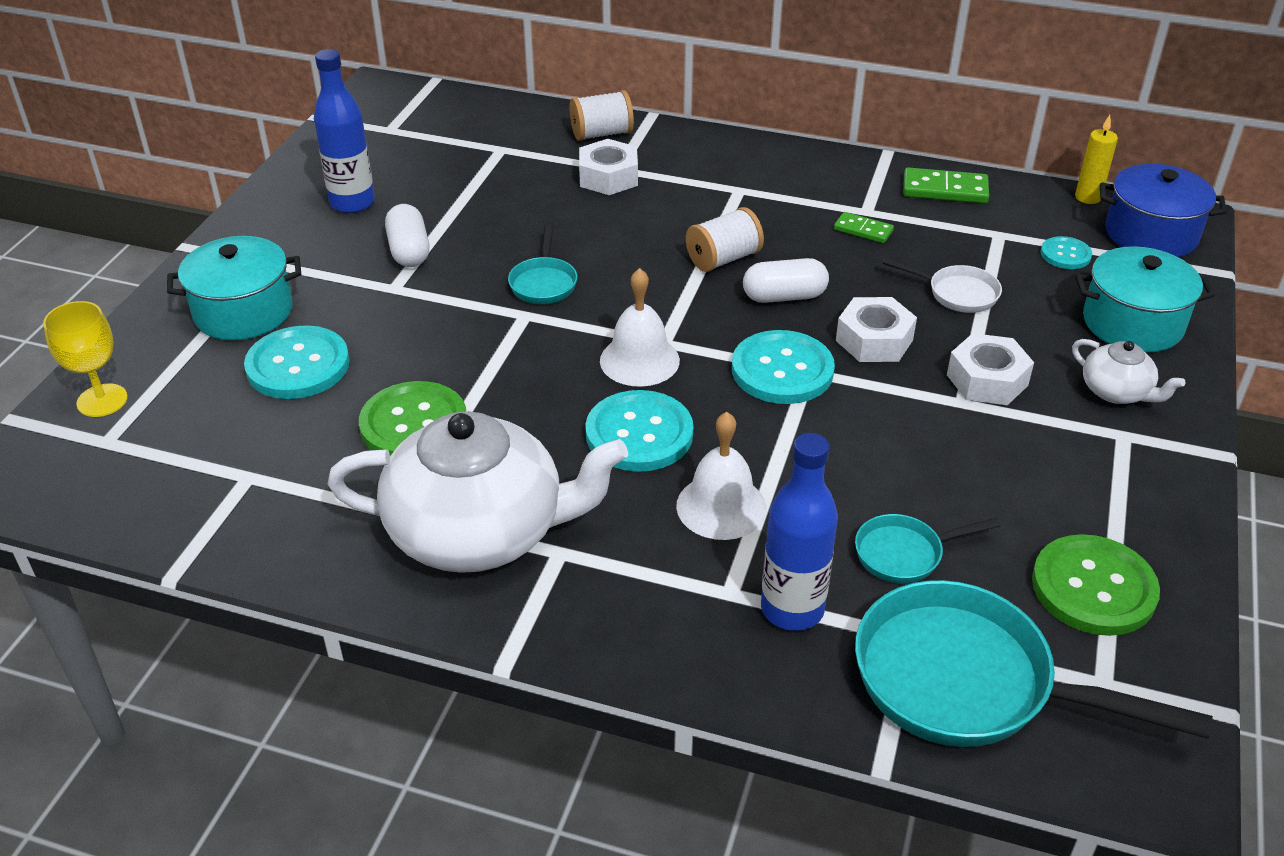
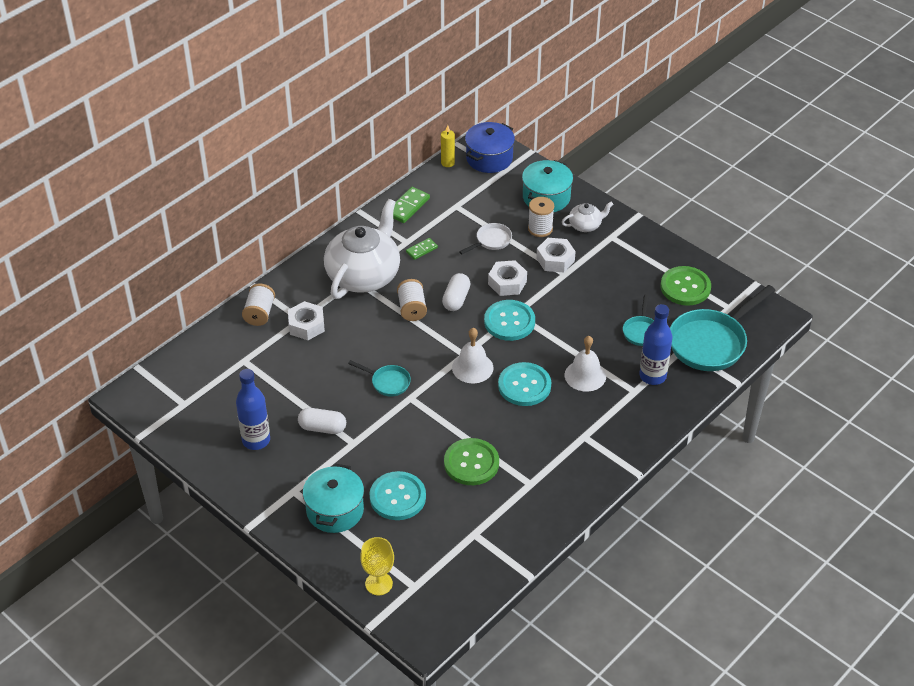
camera: 65 degrees left, 5 degrees up
white teapot [328,411,628,573] -> white teapot moved to [324,199,400,299]
turquoise button [1041,236,1092,269] -> none
none -> white spool [528,197,554,237]

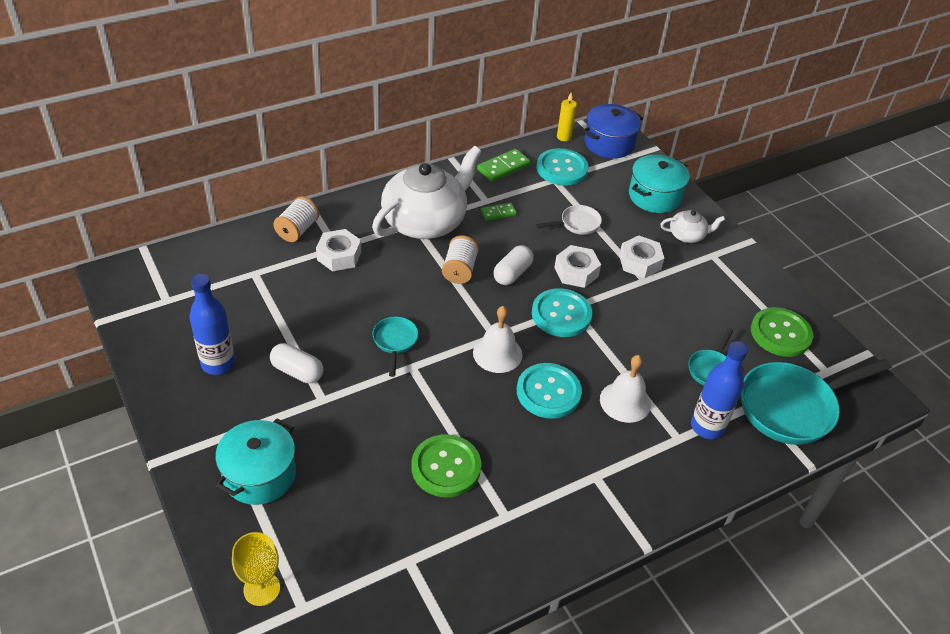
camera: 15 degrees right, 0 degrees up
turquoise pan [348,360,411,396] -> turquoise pan turned 135 degrees counterclockwise [373,317,419,377]
turquoise button [370,471,426,520] -> turquoise button moved to [536,148,589,186]
white spool [528,197,554,237] -> none

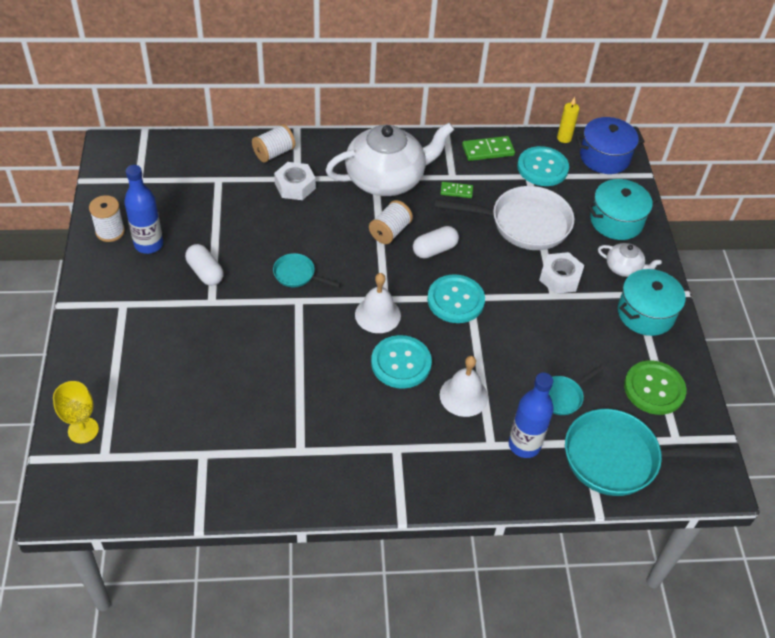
camera: 25 degrees right, 5 degrees up
turquoise pot [215,418,296,505] -> turquoise pot moved to [618,269,686,336]
turquoise pan [373,317,419,377] -> turquoise pan turned 90 degrees counterclockwise [273,253,341,288]
green button [411,434,481,497] -> none
white pan [536,205,602,235] -> white pan [434,186,574,250], size x2.05
white nut [554,245,601,288] -> none
none -> white spool [89,195,125,242]

